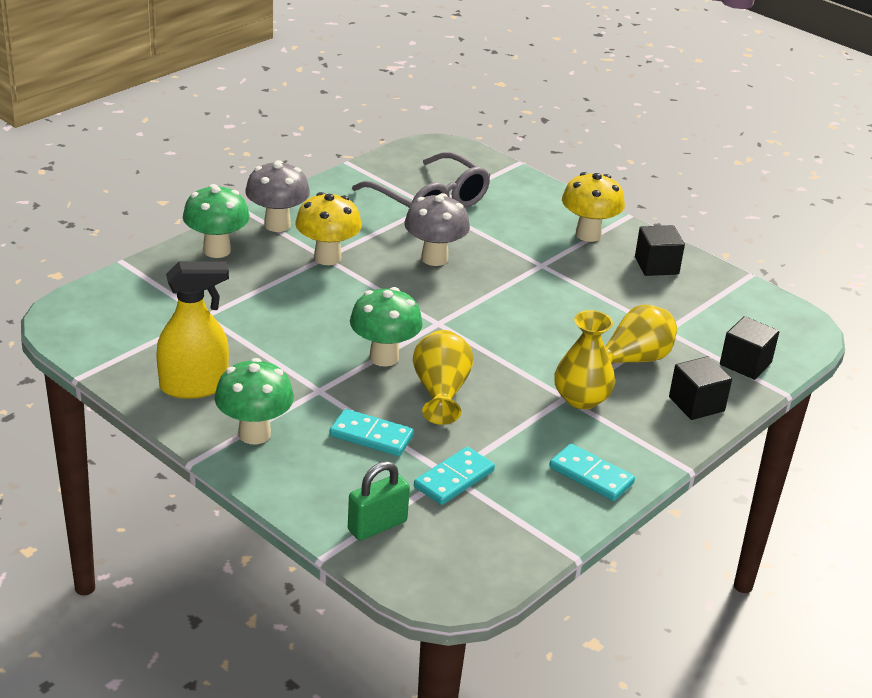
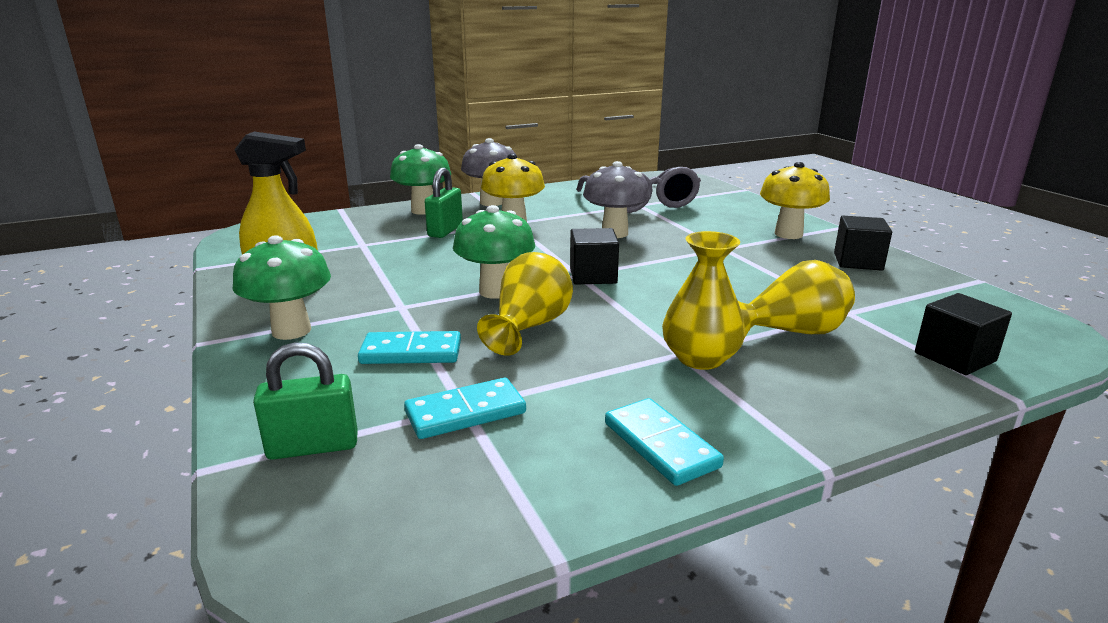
camera: 25 degrees right, 10 degrees down
turquoise domino [330,409,414,456] -> turquoise domino turned 45 degrees counterclockwise [358,331,461,364]
black cube [669,356,732,420] -> black cube moved to [570,228,619,284]
none -> green padlock [425,168,463,238]

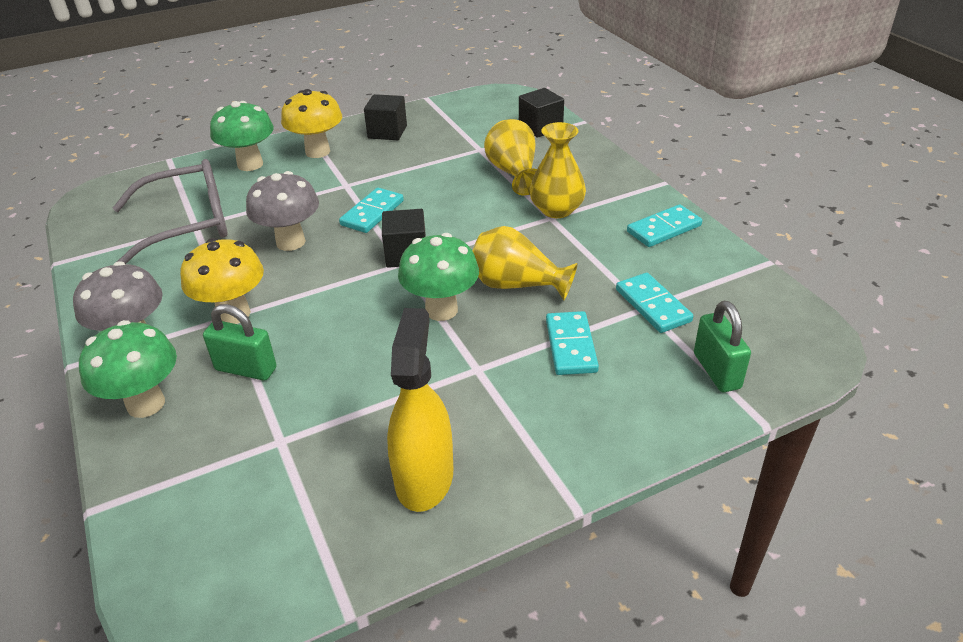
camera: 90 degrees left, 15 degrees up
green mushroom [232,235,331,340] -> green mushroom moved to [210,101,274,171]
none -> turquoise domino [339,188,404,233]

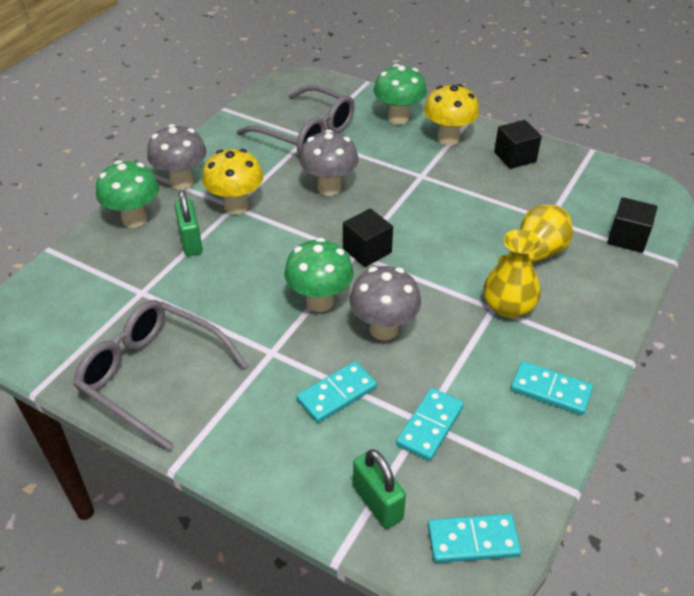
camera: 55 degrees right, 5 degrees up
turquoise domino [339,188,404,233] -> turquoise domino moved to [428,514,521,563]
yellow spray bottle [387,308,453,512] -> grey glasses [73,300,247,451]
yellow vase [473,226,578,301] -> grey mushroom [349,266,421,341]
green padlock [694,301,751,392] -> green padlock turned 75 degrees counterclockwise [353,449,406,529]

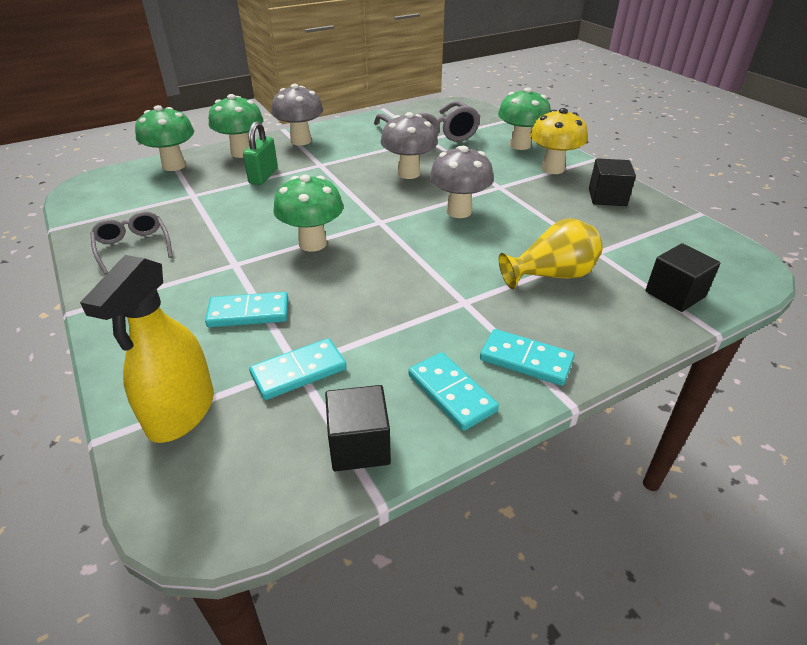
camera: 30 degrees right, 5 degrees down
grey glasses [73,300,247,451] -> grey glasses [90,211,173,275], size x0.56
yellow mushroom [202,149,263,215] -> none
black cube [343,208,393,267] -> black cube moved to [325,385,391,472]
grey mushroom [349,266,421,341] -> grey mushroom moved to [430,146,494,218]
green padlock [353,449,406,529] -> yellow spray bottle [80,255,214,443]
turquoise domino [428,514,521,563] -> turquoise domino moved to [480,329,574,386]
yellow vase [483,229,541,318] -> none
none -> green mushroom [135,105,194,171]

